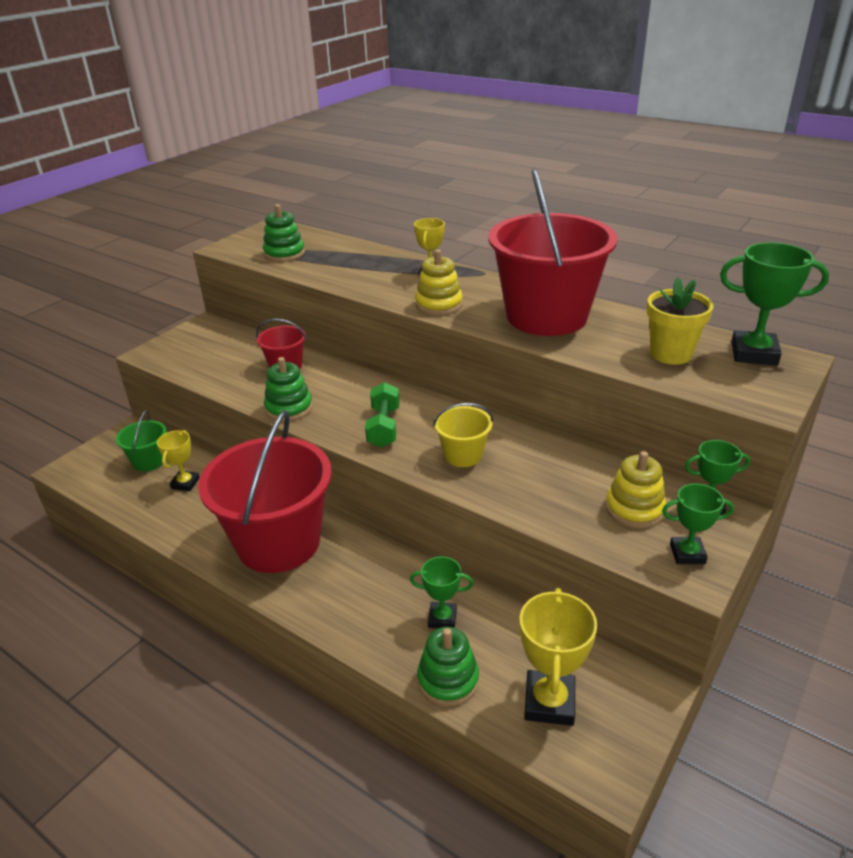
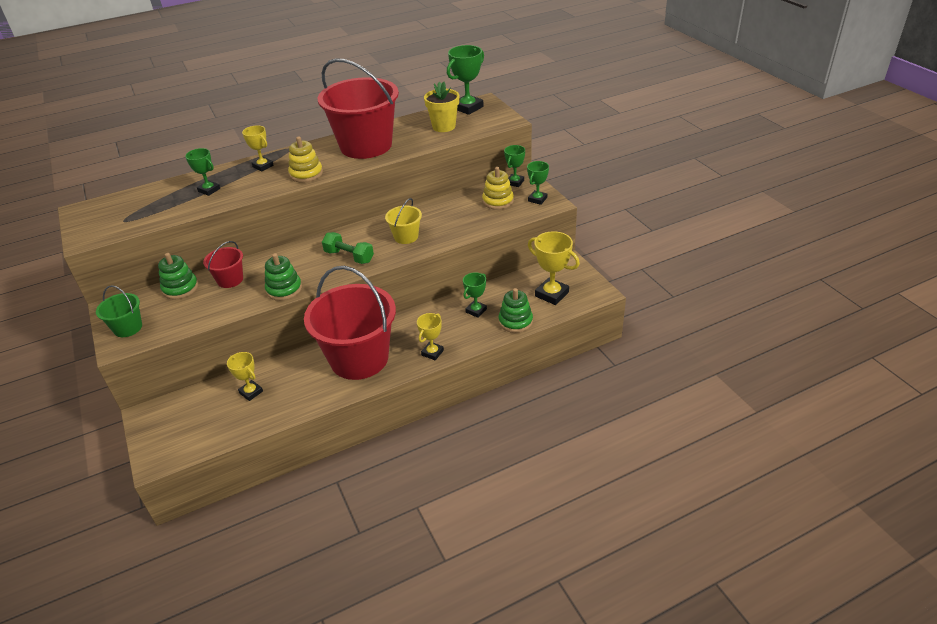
camera: 60 degrees left, 5 degrees up
green bucket [116,410,167,472] -> green bucket moved to [96,285,142,337]
green stacking toy [263,204,305,262] -> green stacking toy moved to [158,253,198,300]
none -> green trophy [185,148,220,196]
none -> yellow trophy [417,313,444,360]

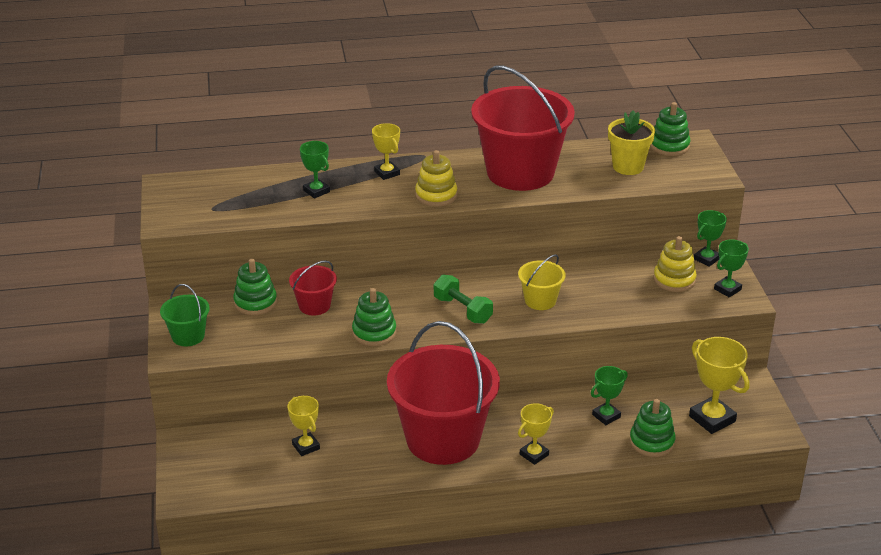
camera: 15 degrees right, 5 degrees down
green trophy [447,45,484,115] -> green stacking toy [650,102,691,156]

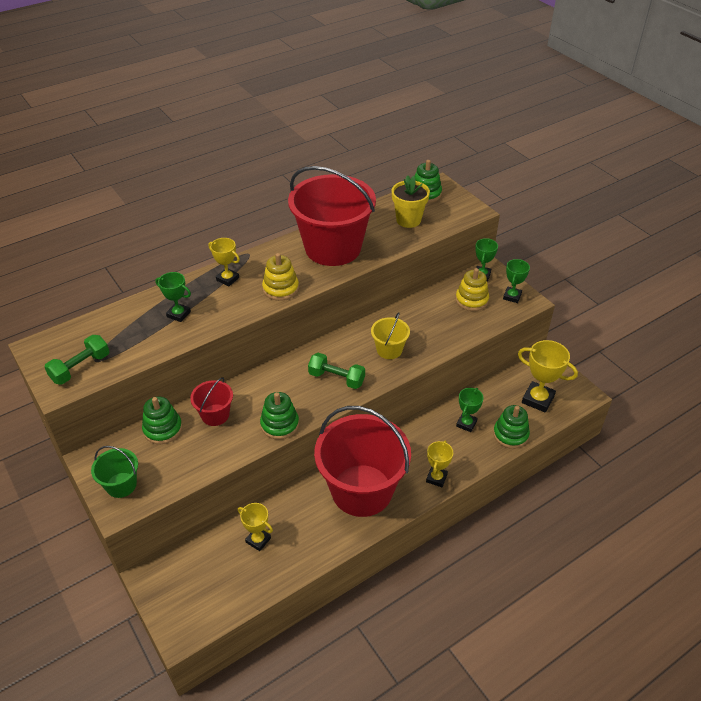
camera: 25 degrees left, 10 degrees up
none -> green dumbbell [44,335,109,385]

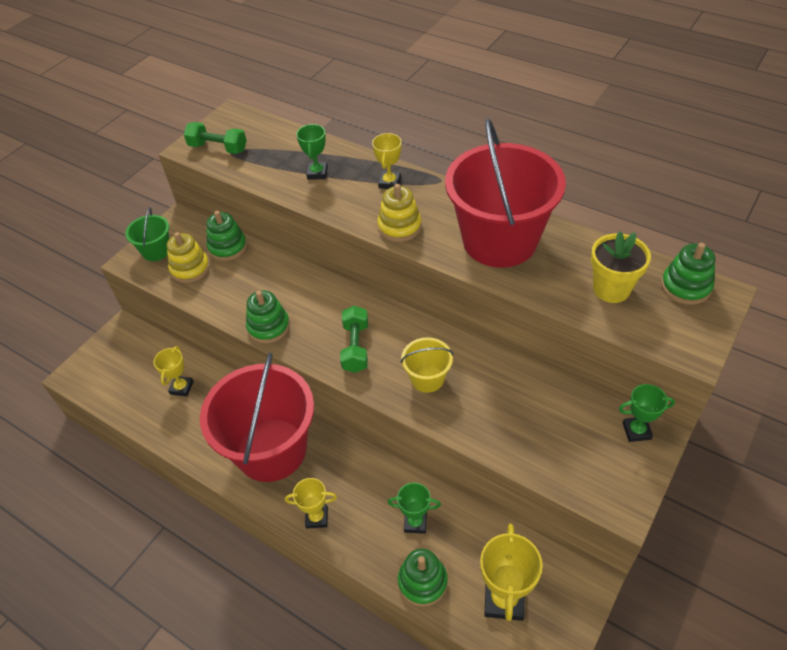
camera: 70 degrees right, 5 degrees up
red bucket [190,377,233,426] -> none
yellow stacking toy [455,268,489,311] -> yellow stacking toy moved to [167,232,210,283]
green trophy [503,259,530,303] -> none

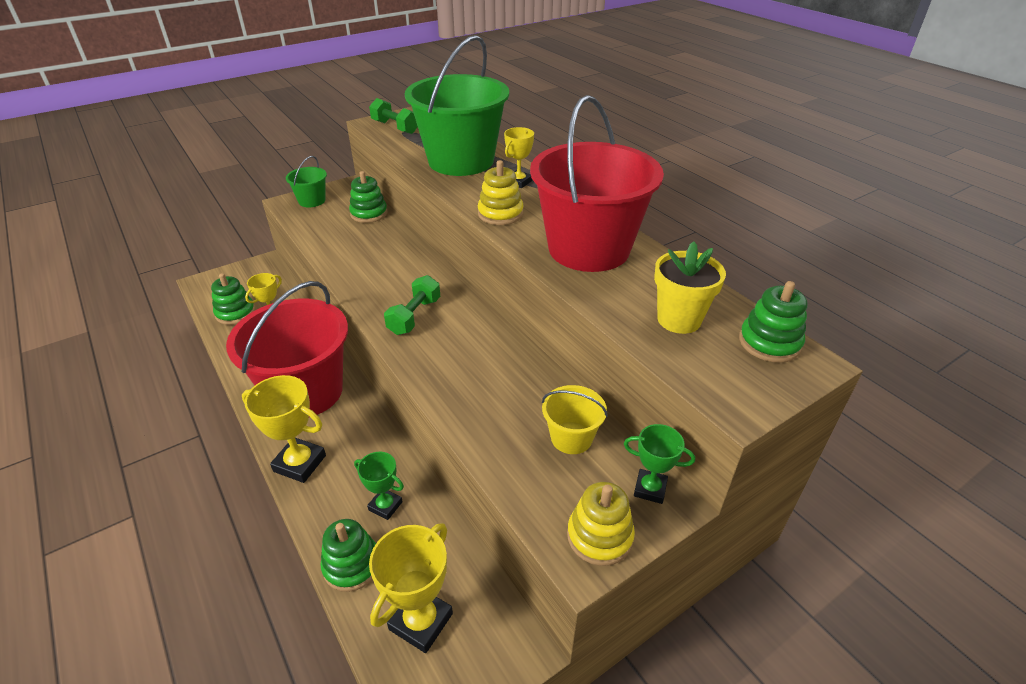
camera: 20 degrees right, 10 degrees down
yellow stacking toy [167,232,210,283] -> yellow stacking toy moved to [567,482,635,566]
green stacking toy [246,290,290,344] -> green stacking toy moved to [211,273,255,325]
yellow trophy [285,478,337,529] -> yellow trophy [242,375,326,483], size x1.62
green trophy [296,124,328,180] -> green bucket [405,35,509,176]
yellow bucket [401,337,454,393] -> yellow bucket moved to [542,385,608,454]

